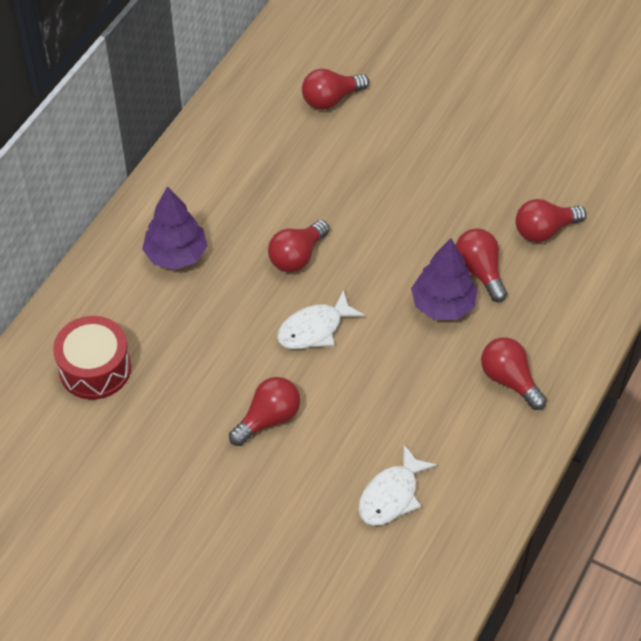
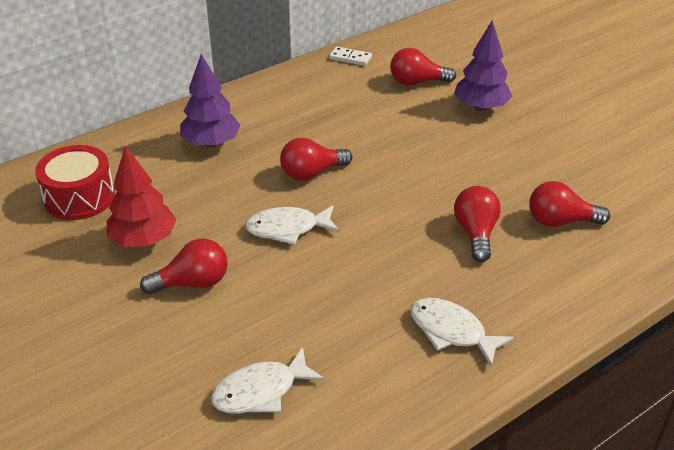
camera: 25 degrees right, 15 degrees down
purple tree [411,238,477,320] -> purple tree moved to [454,20,512,111]
red light bulb [481,337,547,410] -> white fish [410,298,514,367]
none -> red tree [107,145,177,247]
none -> white domino [329,47,372,66]

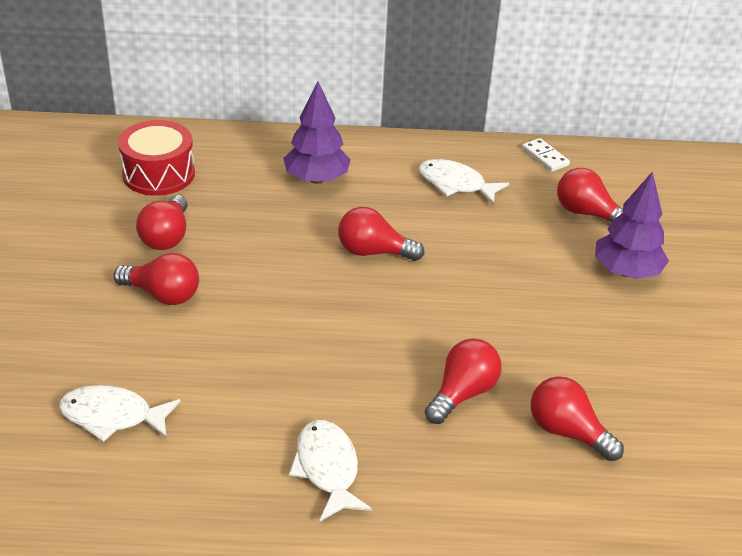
camera: 35 degrees right, 0 degrees up
red tree [107,145,177,247] -> red light bulb [136,195,188,250]
white fish [245,205,339,245] -> white fish moved to [419,159,509,205]

